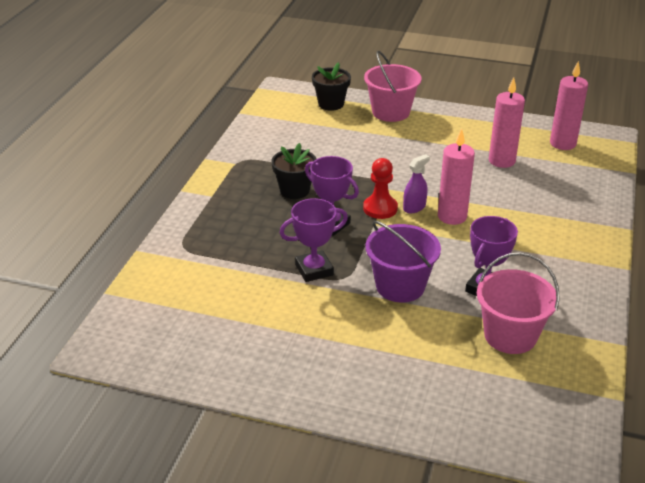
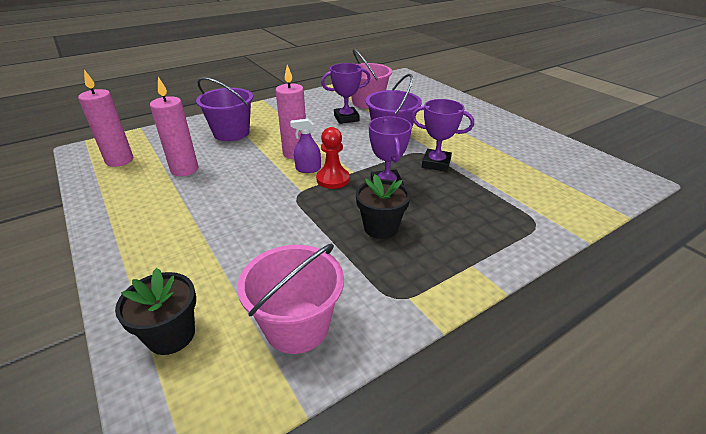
camera: 140 degrees left, 0 degrees up
pink bucket [364,51,422,122] -> pink bucket moved to [237,244,344,354]
none -> purple bucket [196,77,253,141]

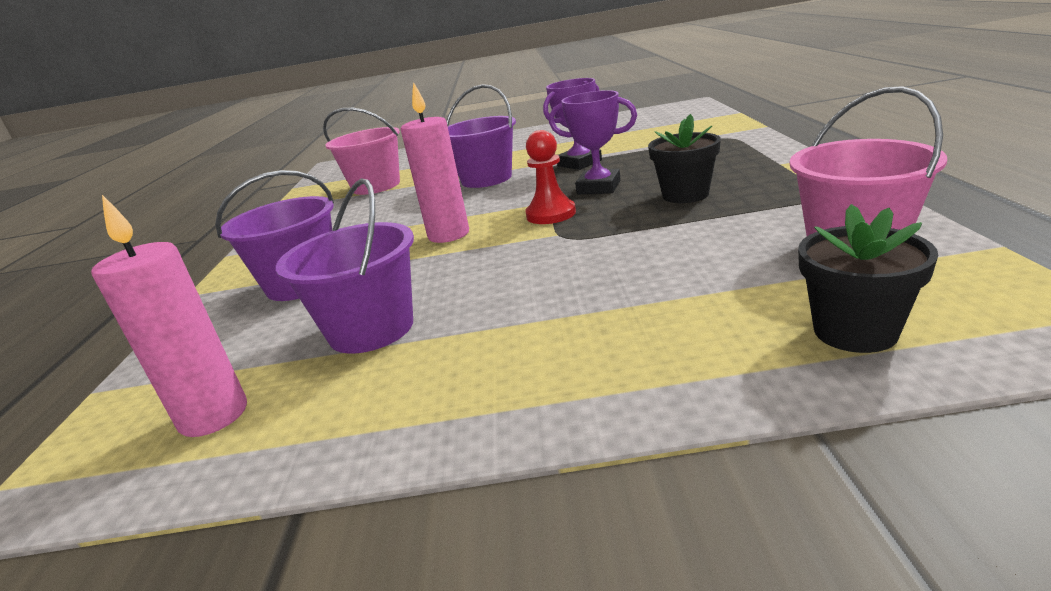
camera: 55 degrees left, 10 degrees down
pink candle [150,77,198,176] -> purple bucket [276,178,414,354]
purple spray bottle [290,119,321,173] -> none
purple trophy [321,63,370,124] -> none

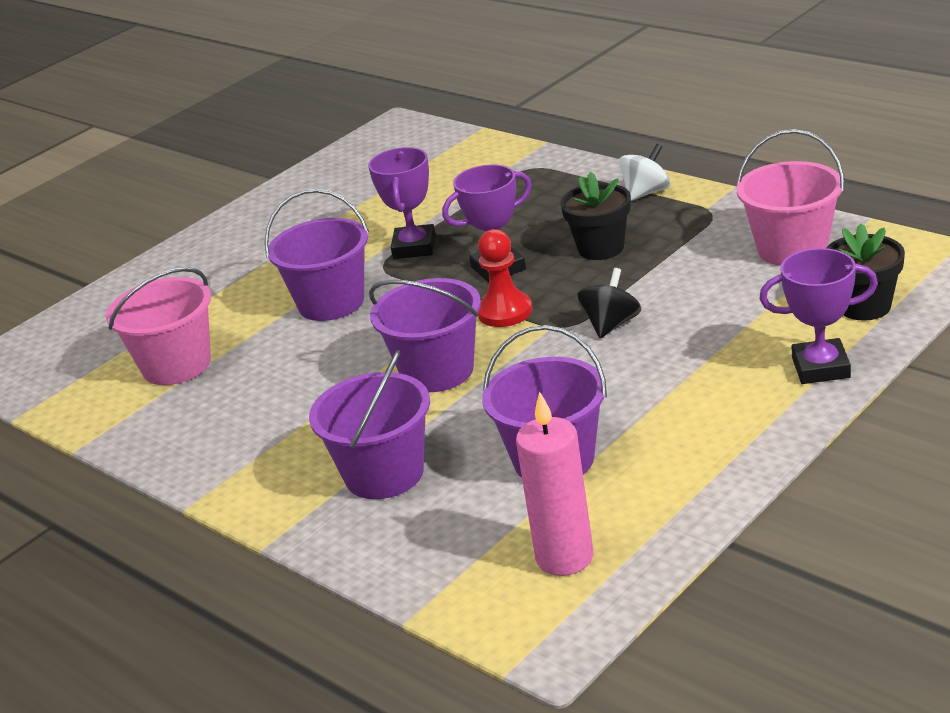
camera: 45 degrees left, 5 degrees up
pink candle [401,82,469,243] -> purple bucket [369,278,481,392]
none -> black spinning top [577,268,641,338]
none -> white spinning top [619,143,670,201]
none -> purple trophy [759,248,878,384]

